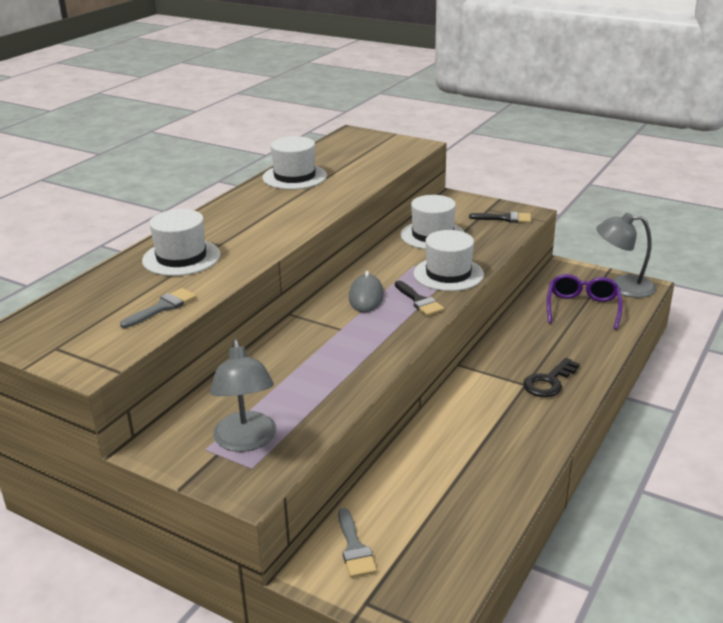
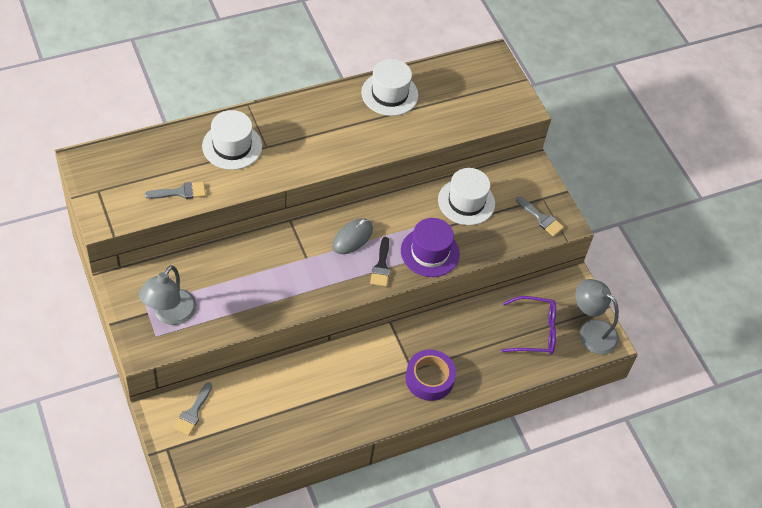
camera: 30 degrees right, 25 degrees up
white hat [413,230,484,291] -> purple hat [401,218,460,277]
black brush [469,212,531,223] -> grey brush [516,197,564,237]
black key [523,358,580,397] -> purple tape [405,350,456,401]
purple glasses [547,274,623,330] -> purple glasses turned 45 degrees clockwise [501,296,556,354]

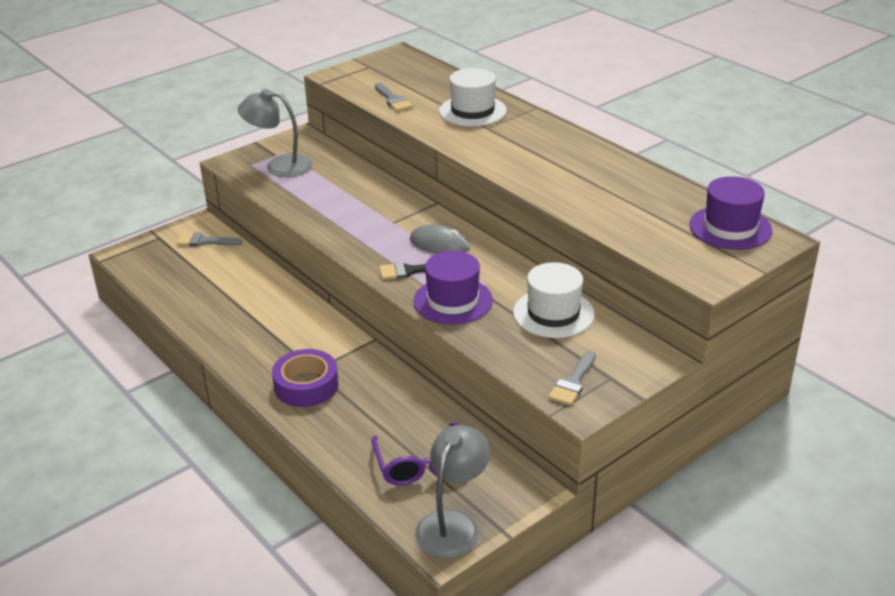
camera: 80 degrees right, 20 degrees down
white hat [361,59,418,116] -> none
none -> purple hat [689,176,772,250]

